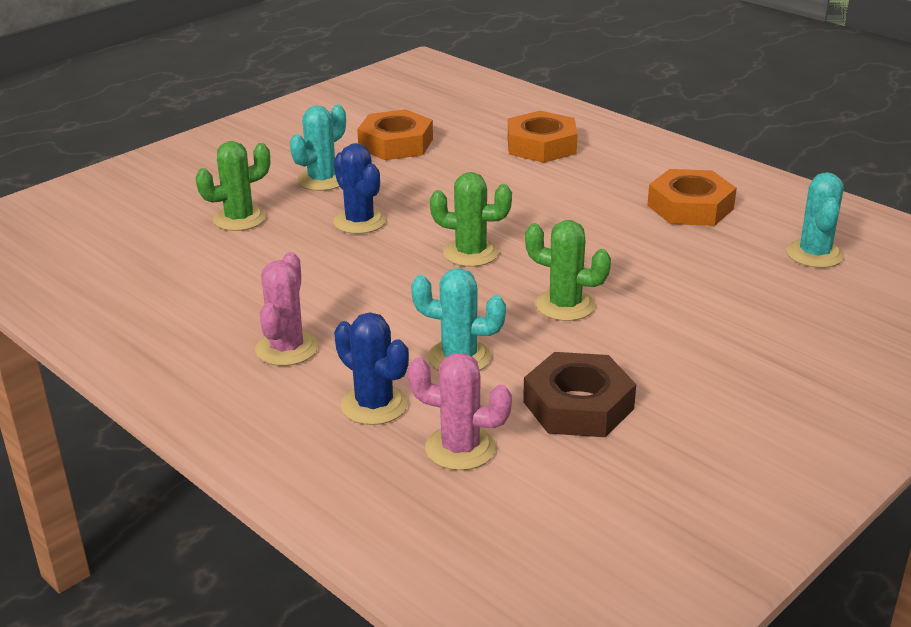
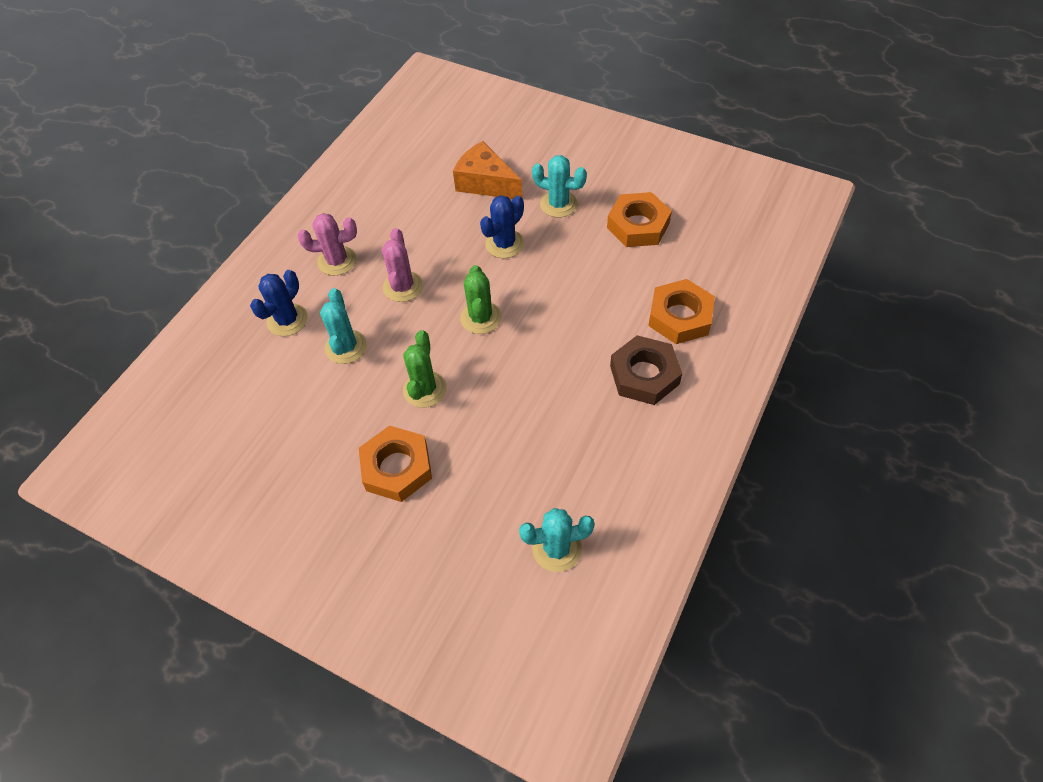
camera: 75 degrees right, 25 degrees up
green cactus [195,141,270,231] -> orange cheese [453,141,522,199]
pink cactus [408,353,512,471] -> pink cactus moved to [382,228,423,302]
brown nut [523,352,636,437] -> brown nut moved to [610,335,682,405]
orange nut [647,169,737,226] -> orange nut moved to [359,425,432,502]

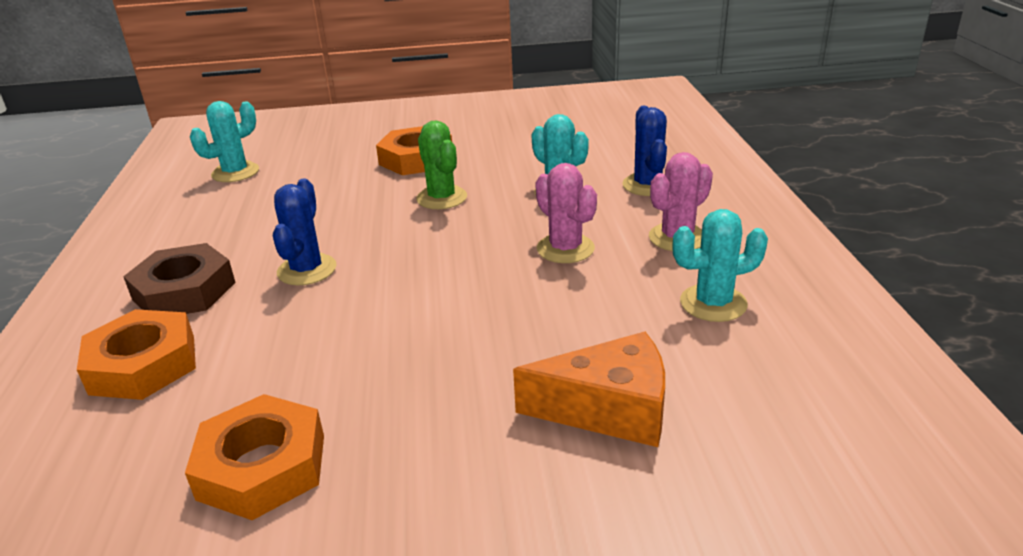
camera: 145 degrees right, 25 degrees down
green cactus [460,265,501,334] -> none
blue cactus [480,195,524,258] -> blue cactus moved to [273,178,336,285]
turquoise cactus [532,155,587,218] -> turquoise cactus moved to [672,209,768,322]

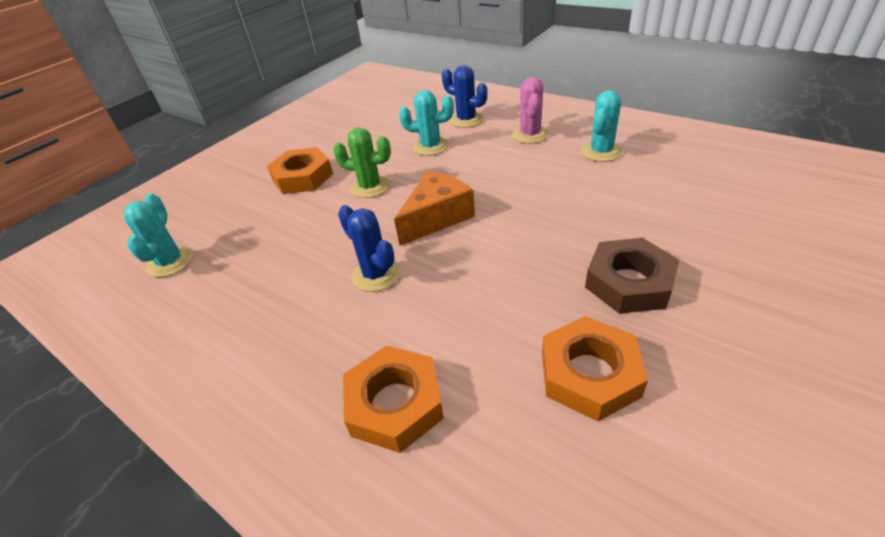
camera: 45 degrees left, 10 degrees up
brown nut [123,243,236,314] -> brown nut moved to [585,238,679,314]
orange cheese [513,332,665,447] -> orange cheese moved to [394,171,475,246]
pink cactus [535,163,597,263] -> none

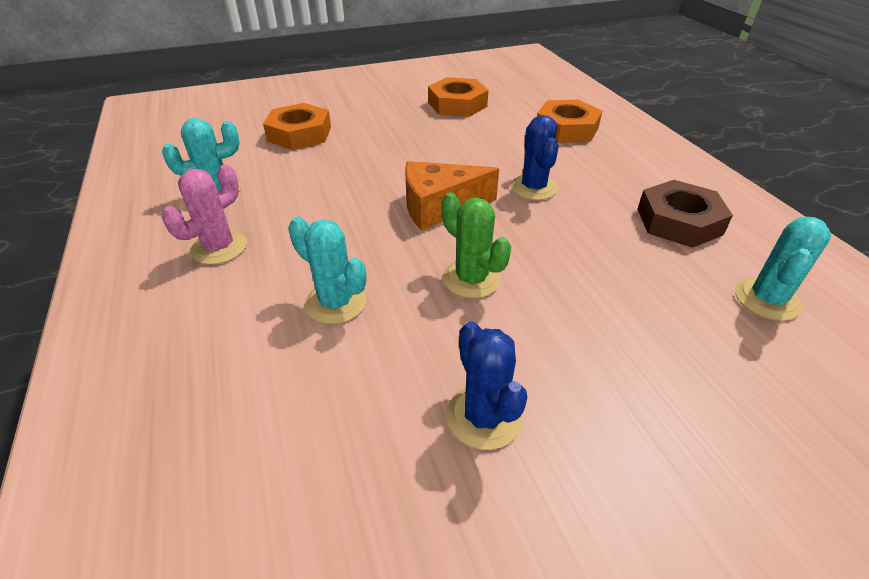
camera: 150 degrees left, 0 degrees up
orange nut [267,147,333,194] -> orange nut moved to [263,103,331,150]
blue cactus [442,65,487,128] -> blue cactus moved to [446,321,527,450]
brown nut [585,238,679,314] -> brown nut moved to [637,180,733,248]

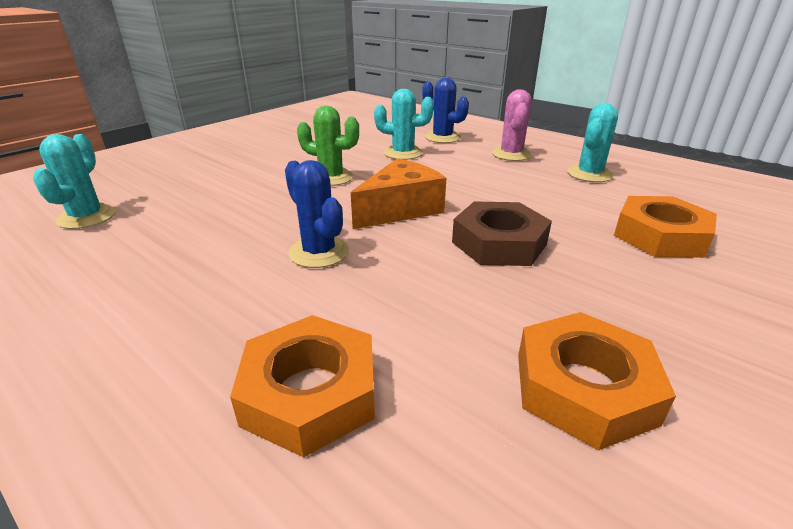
camera: 150 degrees right, 10 degrees down
blue cactus [446,321,527,450] -> blue cactus moved to [423,78,469,143]
brown nut [637,180,733,248] -> brown nut moved to [452,201,552,266]

